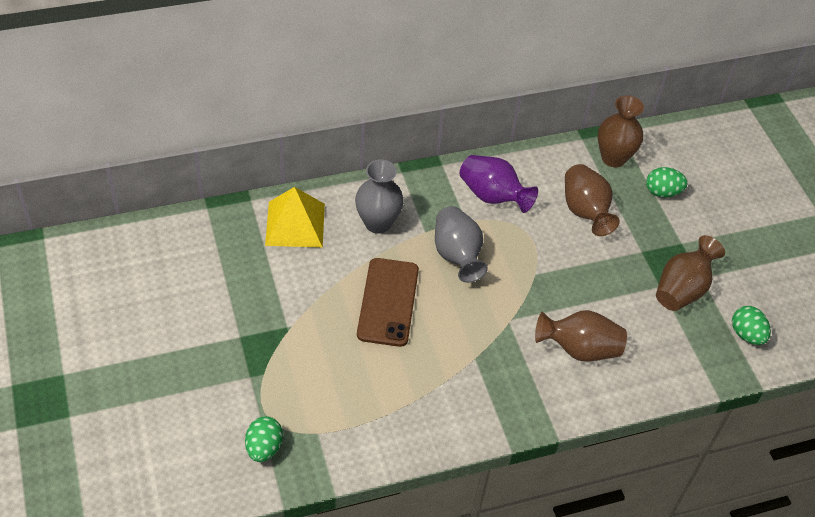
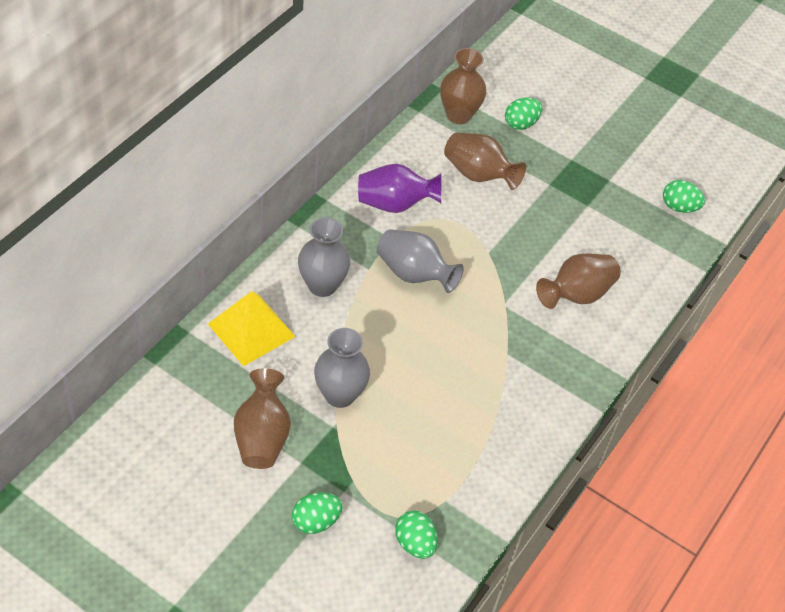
camera: 40 degrees left, 0 degrees up
brown phone [357,258,419,347] -> none
brown vase [656,235,725,311] -> brown vase moved to [234,368,291,469]
none -> green egg [292,492,343,534]
none -> grey vase [314,328,370,408]

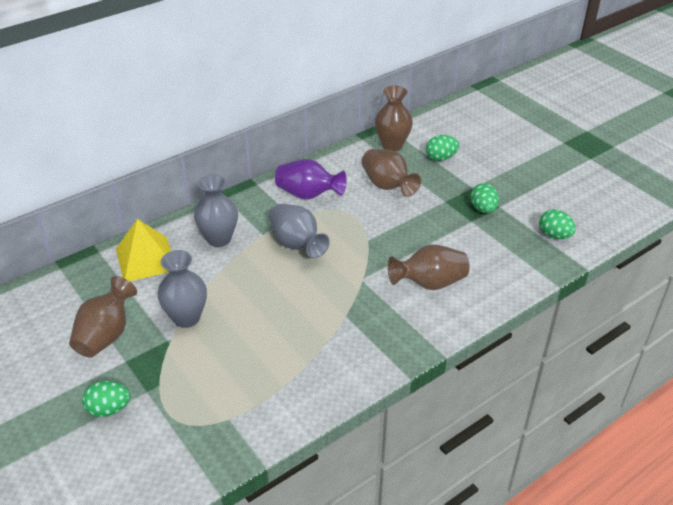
camera: 25 degrees right, 10 degrees down
green egg [395,511,438,559] -> green egg moved to [470,183,499,213]

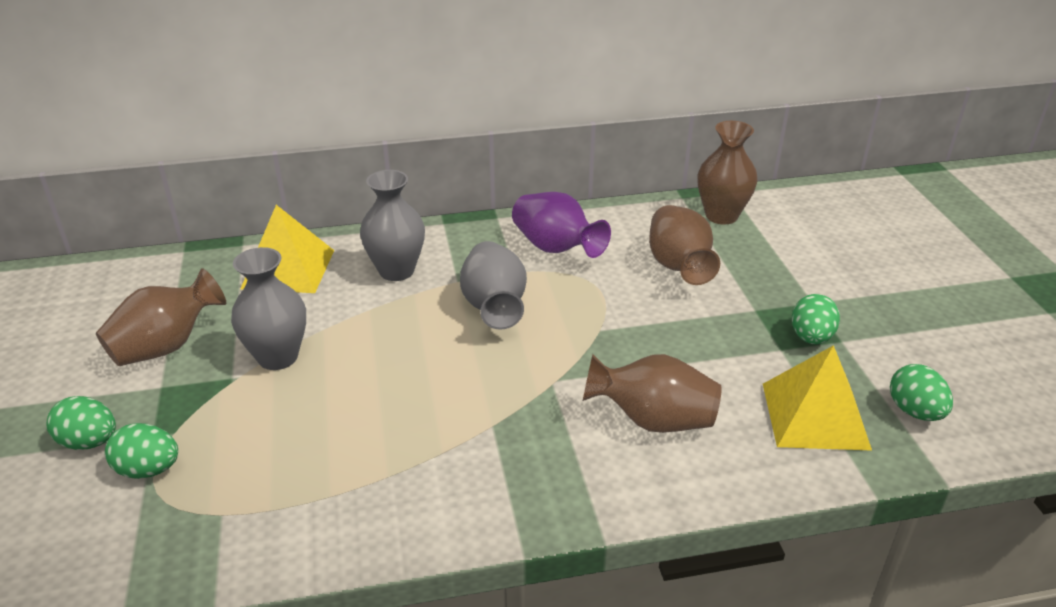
camera: 25 degrees right, 5 degrees down
green egg [426,135,459,161] -> green egg moved to [105,423,178,479]
none -> yellow pyramid [763,345,872,451]

